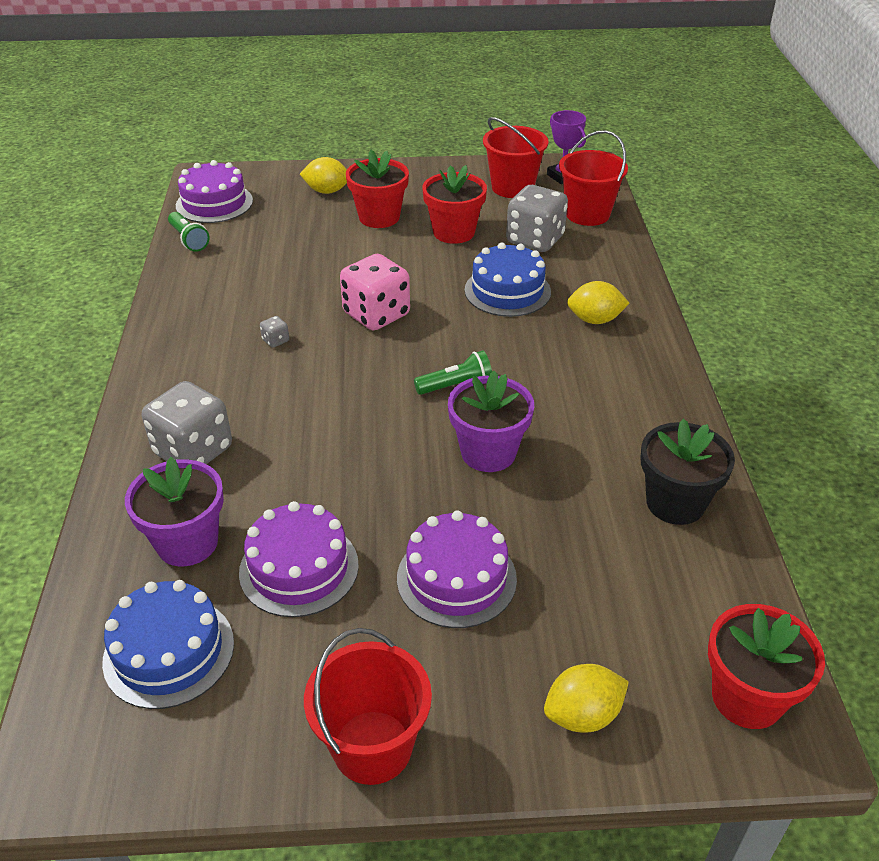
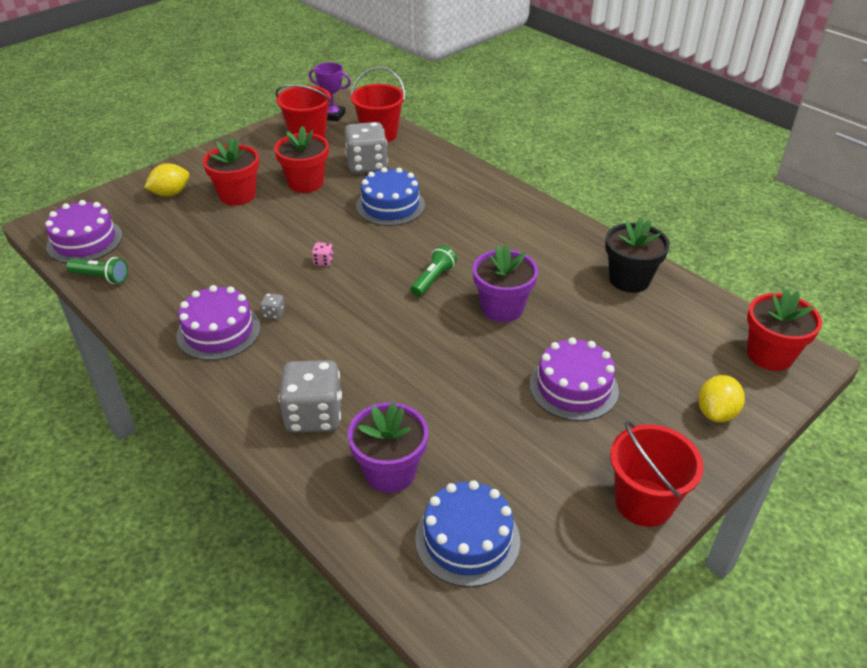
camera: 40 degrees left, 0 degrees up
purple cake [239,501,359,617] -> purple cake moved to [176,285,261,360]
pink dice [340,254,410,330] -> pink dice [312,242,334,266], size x0.40
yellow lemon [567,281,629,324] -> none

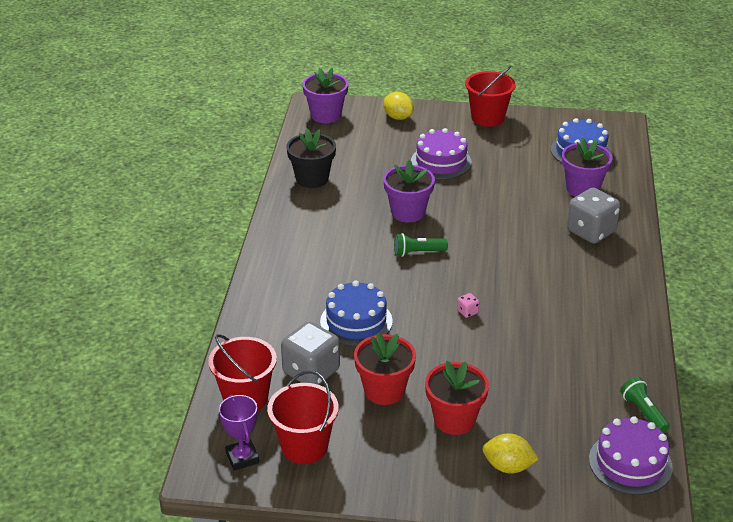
camera: 130 degrees left, 5 degrees down
purple cake [176,285,261,360] -> none
grey dice [260,293,285,319] -> none
yellow lemon [698,375,745,423] -> yellow lemon turned 60 degrees clockwise [384,92,413,120]
red flower pot [747,289,822,371] -> purple flower pot [303,68,348,123]

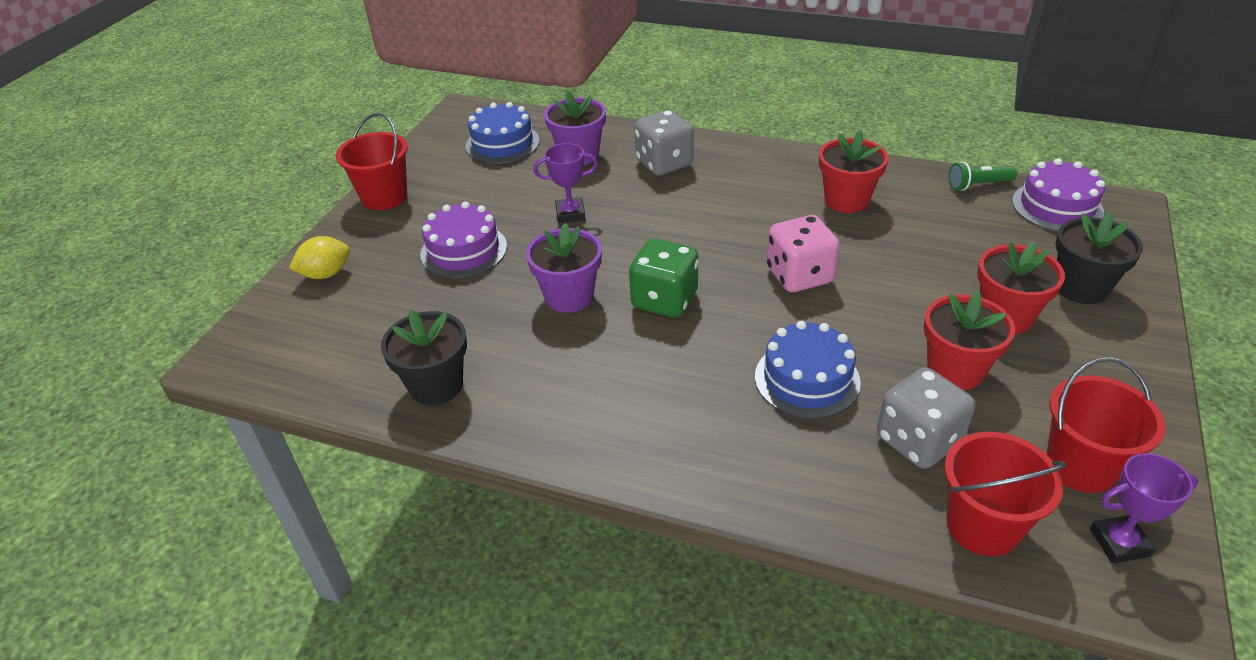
camera: 75 degrees left, 5 degrees up
purple flower pot [303,68,348,123] -> none
green flashlight [394,233,448,257] -> green dice [629,239,699,318]
pink dice [457,293,479,318] -> pink dice [767,215,840,292], size x2.49
yellow lemon [482,433,539,473] -> black flower pot [1055,212,1143,304]
none -> purple trophy [533,143,598,223]
none -> red flower pot [819,130,888,213]

